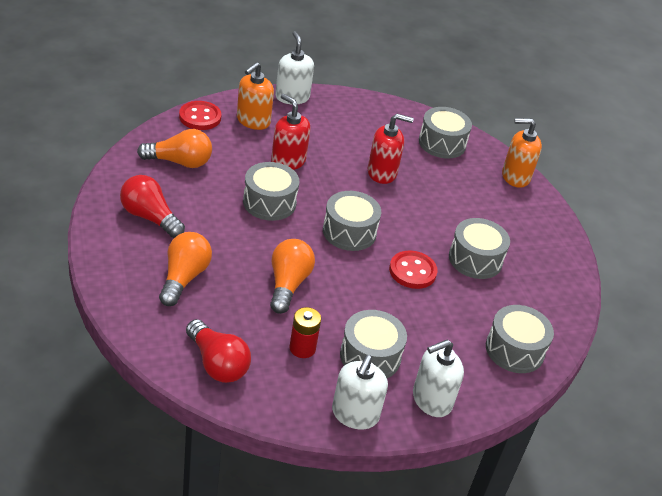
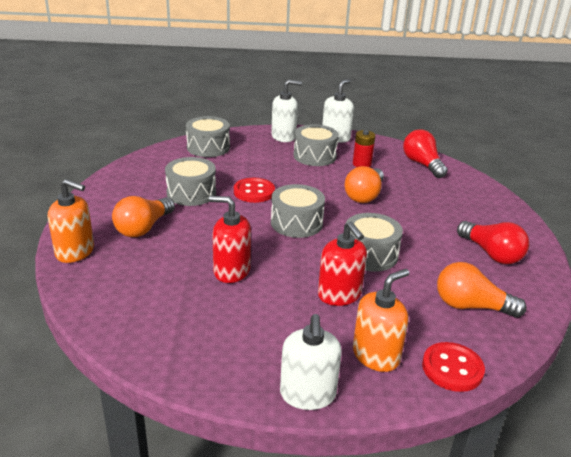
camera: 160 degrees left, 10 degrees down
orange light bulb [159,232,212,306] -> orange light bulb moved to [112,196,175,237]
grey drum [419,107,472,159] -> none

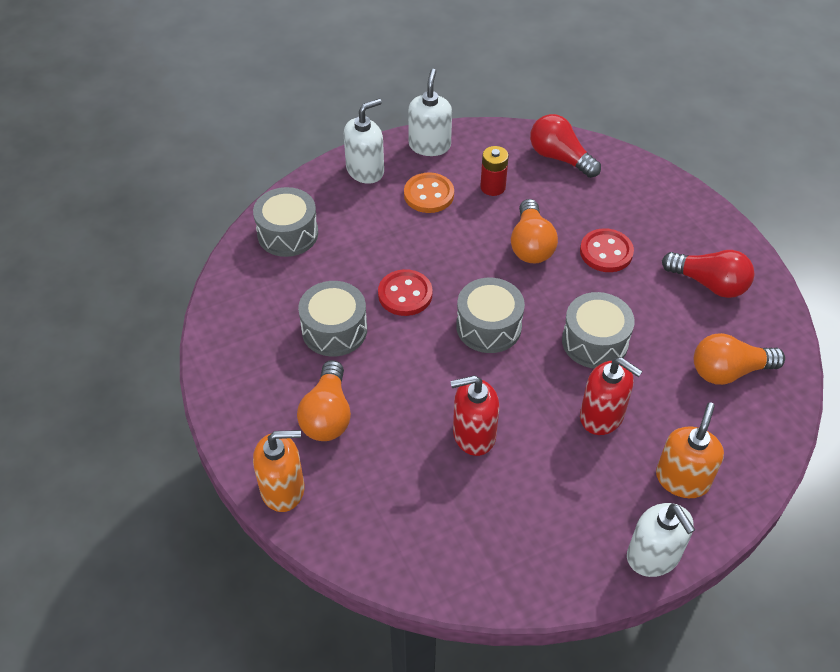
camera: 25 degrees left, 20 degrees up
grey drum [293,124,339,166] -> orange button [404,172,454,213]
red button [422,342,485,392] -> red button moved to [580,228,634,272]

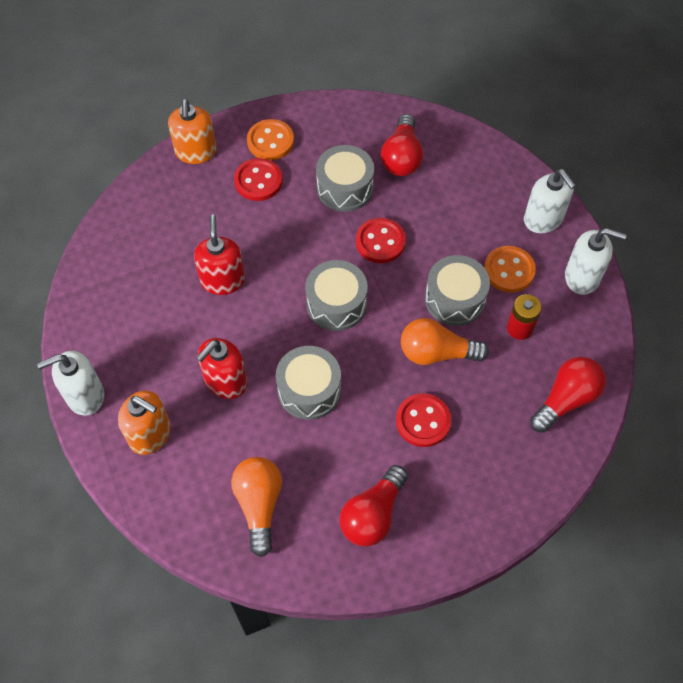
camera: 95 degrees right, 10 degrees up
grey drum [253,187,318,257] -> grey drum moved to [425,255,490,326]
orange light bulb [297,360,351,441] -> red button [234,158,283,201]
none -> orange button [247,119,294,160]
none -> red light bulb [381,114,423,176]

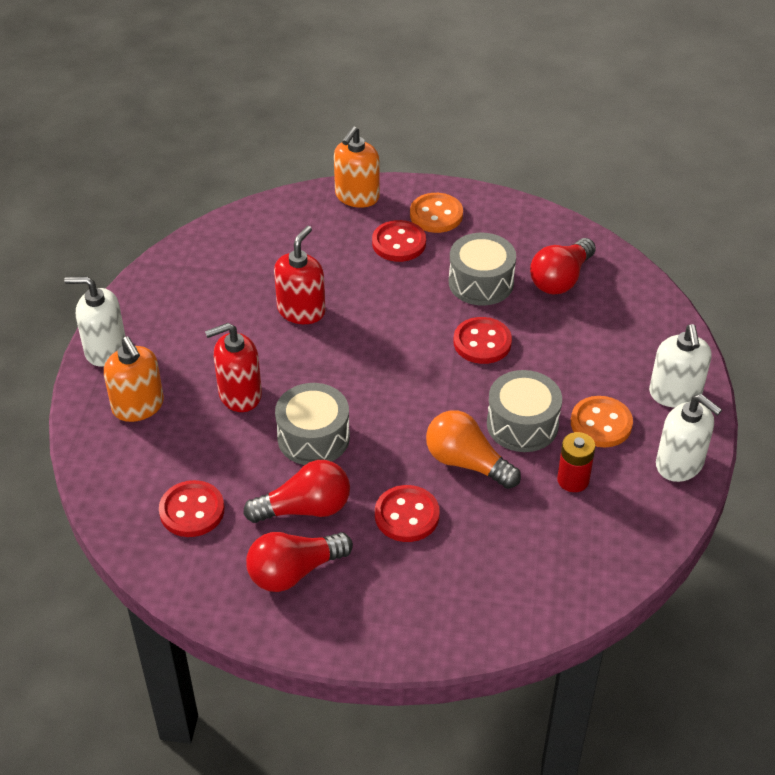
camera: 30 degrees right, 15 degrees down
orange light bulb [231,457,282,557] -> red button [159,480,224,537]
grey drum [305,260,368,331] -> none
red light bulb [530,356,606,433] -> red light bulb moved to [243,460,350,523]

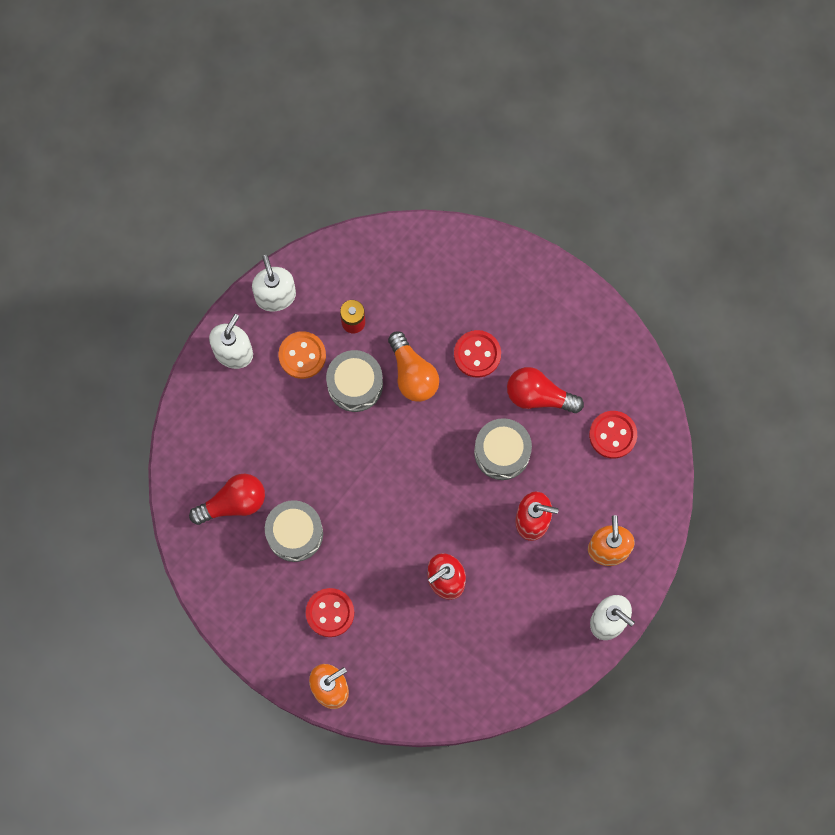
camera: 150 degrees left, 30 degrees up
red light bulb [246,532,353,592] -> none
orange button [410,193,463,233] -> none
red button [453,317,512,364] -> none

